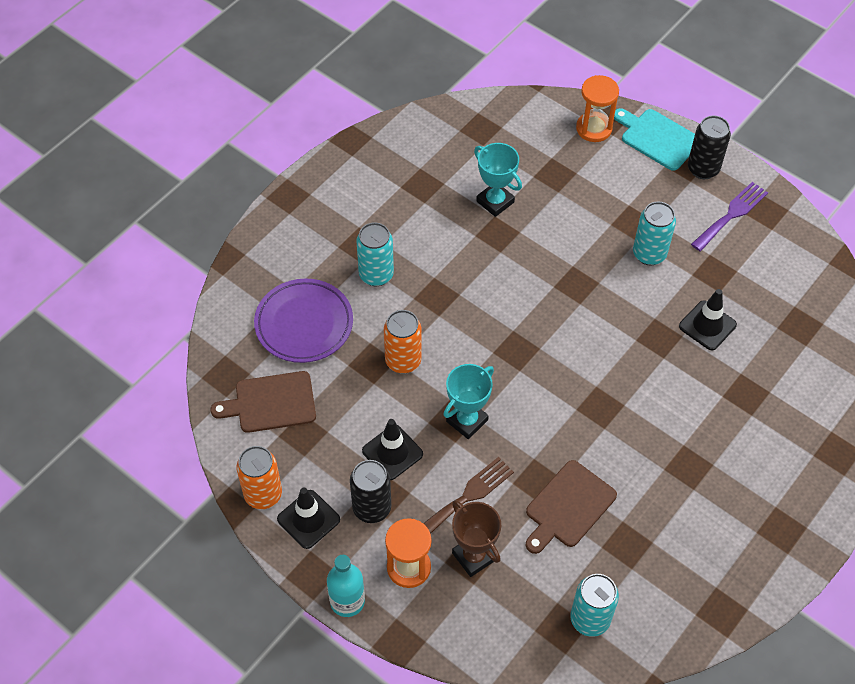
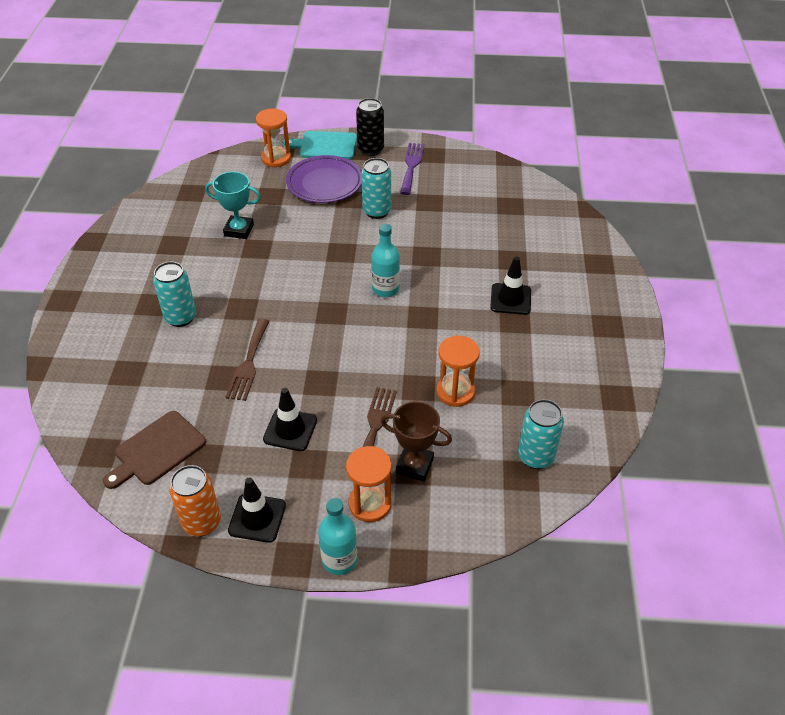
camera: 35 degrees left, 10 degrees down
purple plate [254,279,353,363] -> purple plate moved to [286,155,362,203]
black can [350,460,391,523] -> none
orange can [384,310,422,373] -> brown fork [225,319,269,401]
turquoise trophy [443,364,494,439] -> none
brown cutting board [525,460,617,554] -> orange hourglass [436,336,480,407]
black traffic cone [679,289,737,350] -> black traffic cone moved to [490,257,531,315]
none -> turquoise bottle [371,224,400,297]

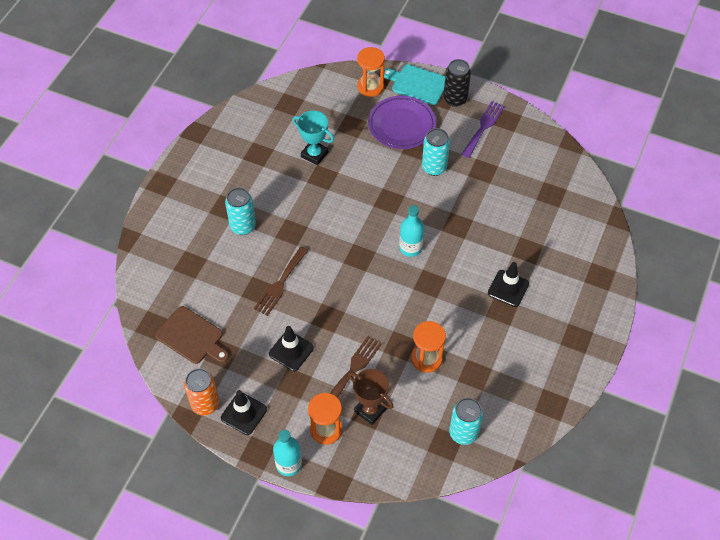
camera: 20 degrees right, 10 degrees up
brown cutting board [103,411,206,489] -> brown cutting board turned 120 degrees counterclockwise [155,306,229,364]

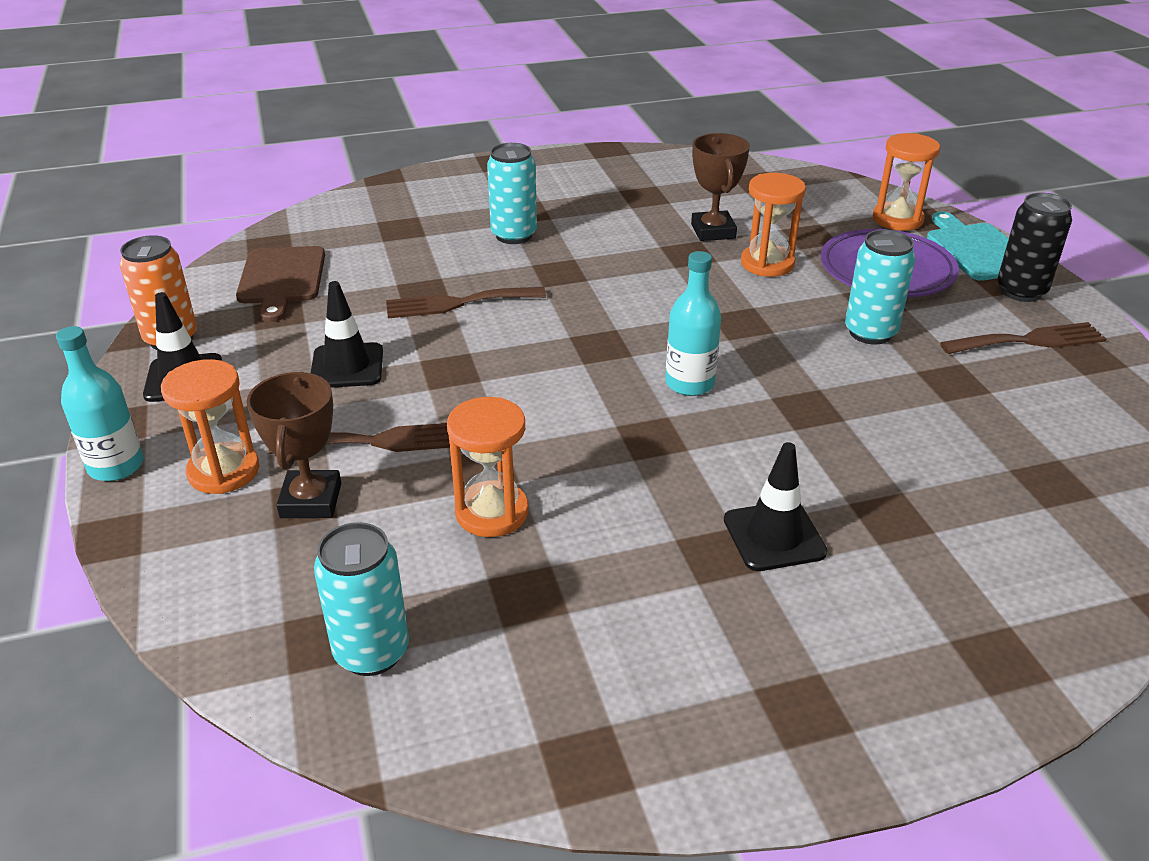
camera: 50 degrees right, 20 degrees down
turquoise trophy [292,111,334,165] -> brown trophy [691,133,750,241]
purple fork [461,101,505,158] -> brown fork [940,322,1106,354]
none -> orange hourglass [741,173,806,277]

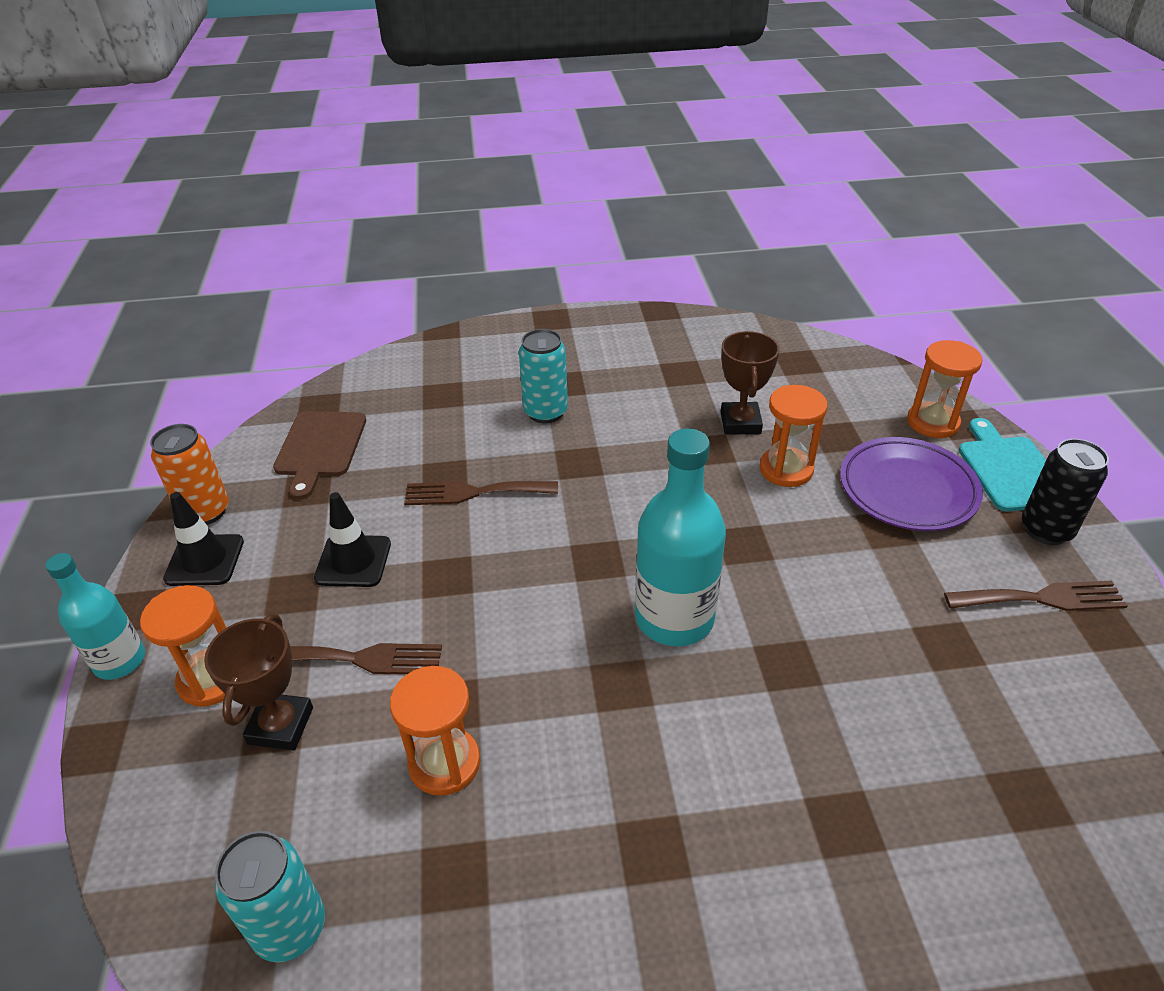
camera: 10 degrees right, 5 degrees up
turquoise bottle [665,251,721,396] -> turquoise bottle [635,428,726,646], size x1.61
black traffic cone [724,442,828,571] -> none
turquoise can [845,230,915,344] -> none

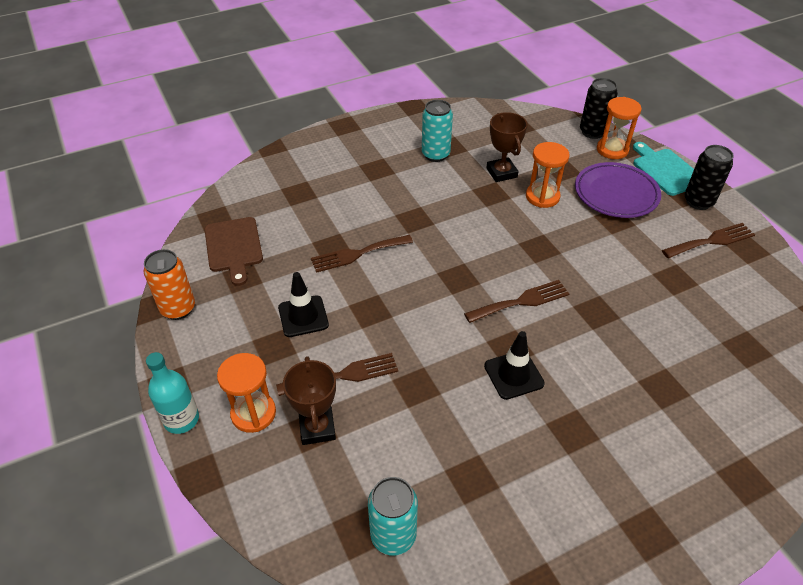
camera: 20 degrees left, 5 degrees up
black traffic cone [163,492,244,586] -> black traffic cone moved to [484,331,545,400]
orange hourglass [390,666,480,796] -> none
turquoise can [519,329,568,423] -> turquoise can moved to [422,100,453,162]
turquoise bottle [635,428,726,646] -> brown fork [464,280,569,323]
none -> black can [580,78,618,139]

